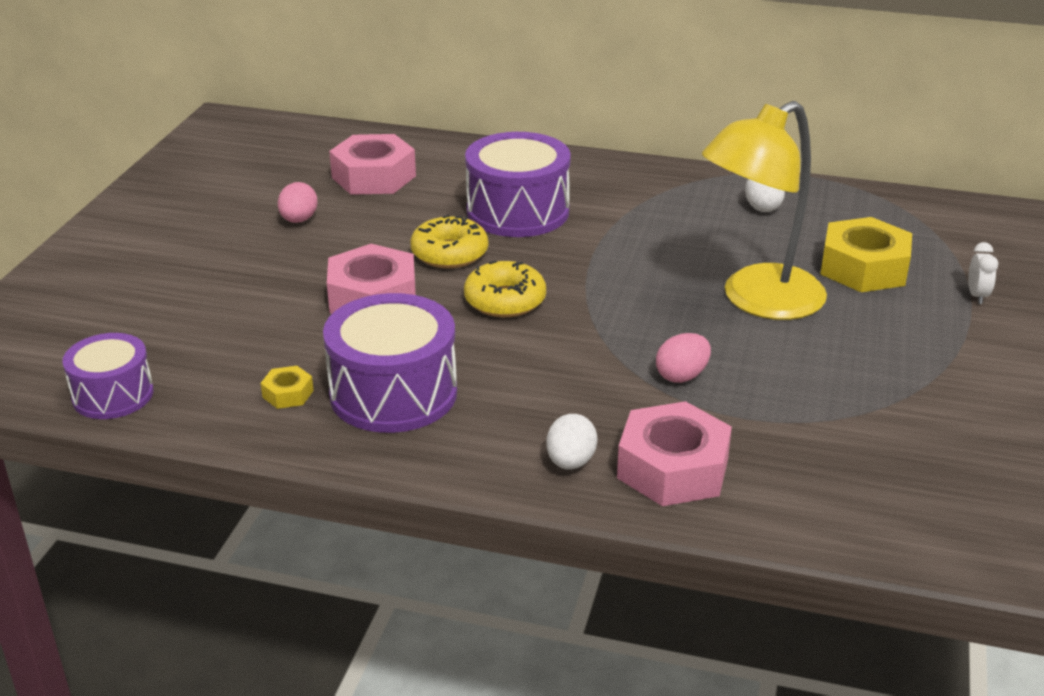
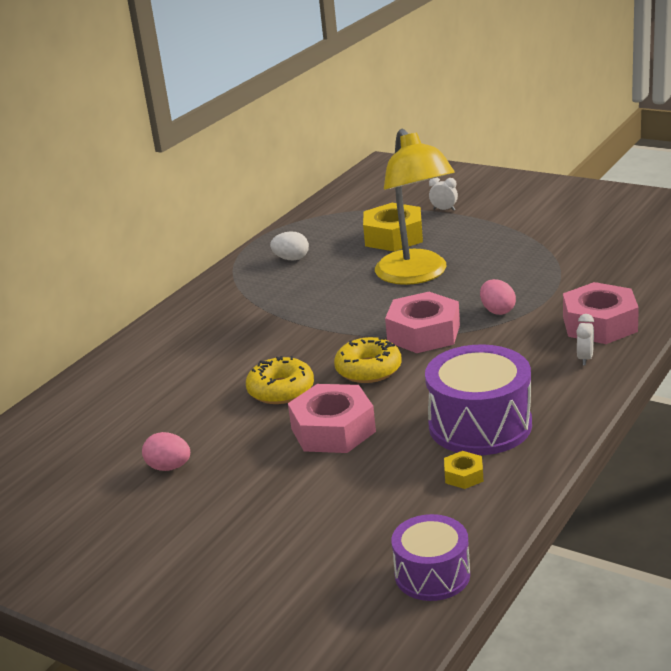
camera: 70 degrees left, 5 degrees down
pink nut [329,134,416,195] -> pink nut moved to [385,292,460,353]
purple drum [465,132,571,237] -> none
white egg [546,414,598,470] -> white clock [576,314,594,365]

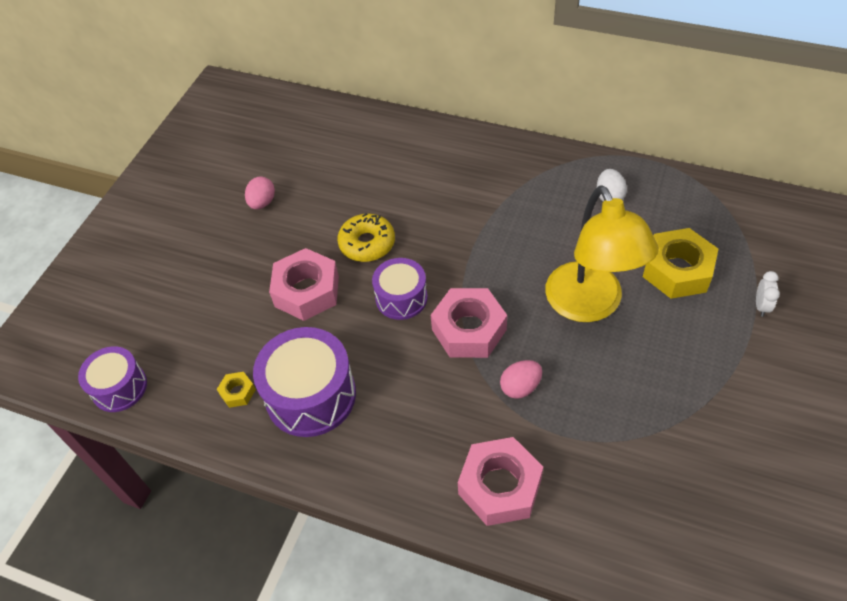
camera: 80 degrees right, 25 degrees up
yellow donut [334,337,402,383] -> purple drum [372,258,428,320]
yellow lamp [375,129,455,285] -> yellow lamp turned 75 degrees counterclockwise [545,185,659,322]
white clock [576,314,594,365] -> none

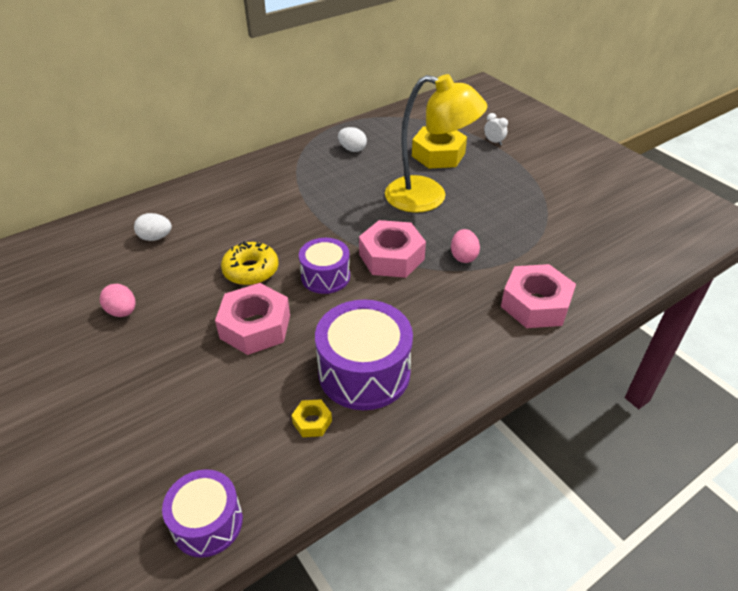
camera: 60 degrees left, 10 degrees down
none -> white egg [134,213,172,241]

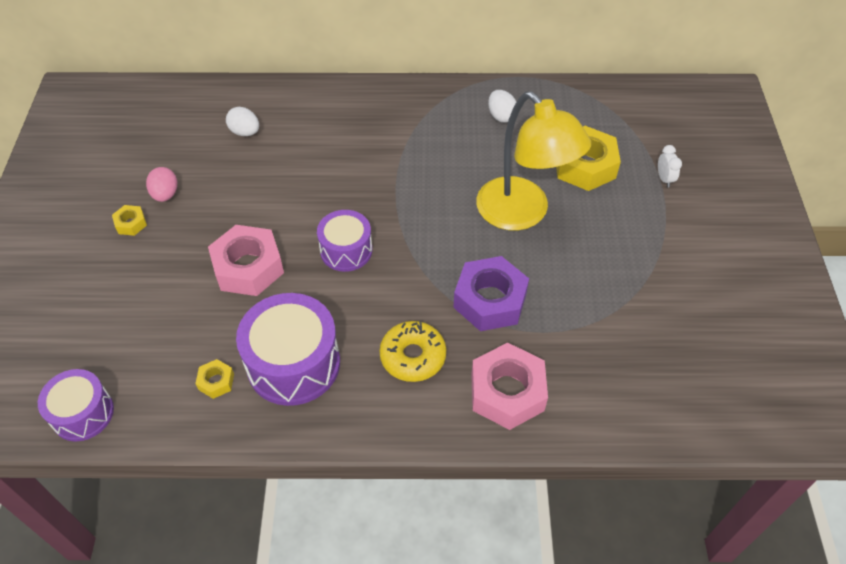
camera: 35 degrees right, 10 degrees up
yellow donut [221,241,278,285] -> yellow donut moved to [379,321,446,382]
pink nut [359,220,426,278] -> none
pink egg [451,229,480,263] -> purple nut [453,256,529,331]
none -> yellow nut [112,205,147,236]

